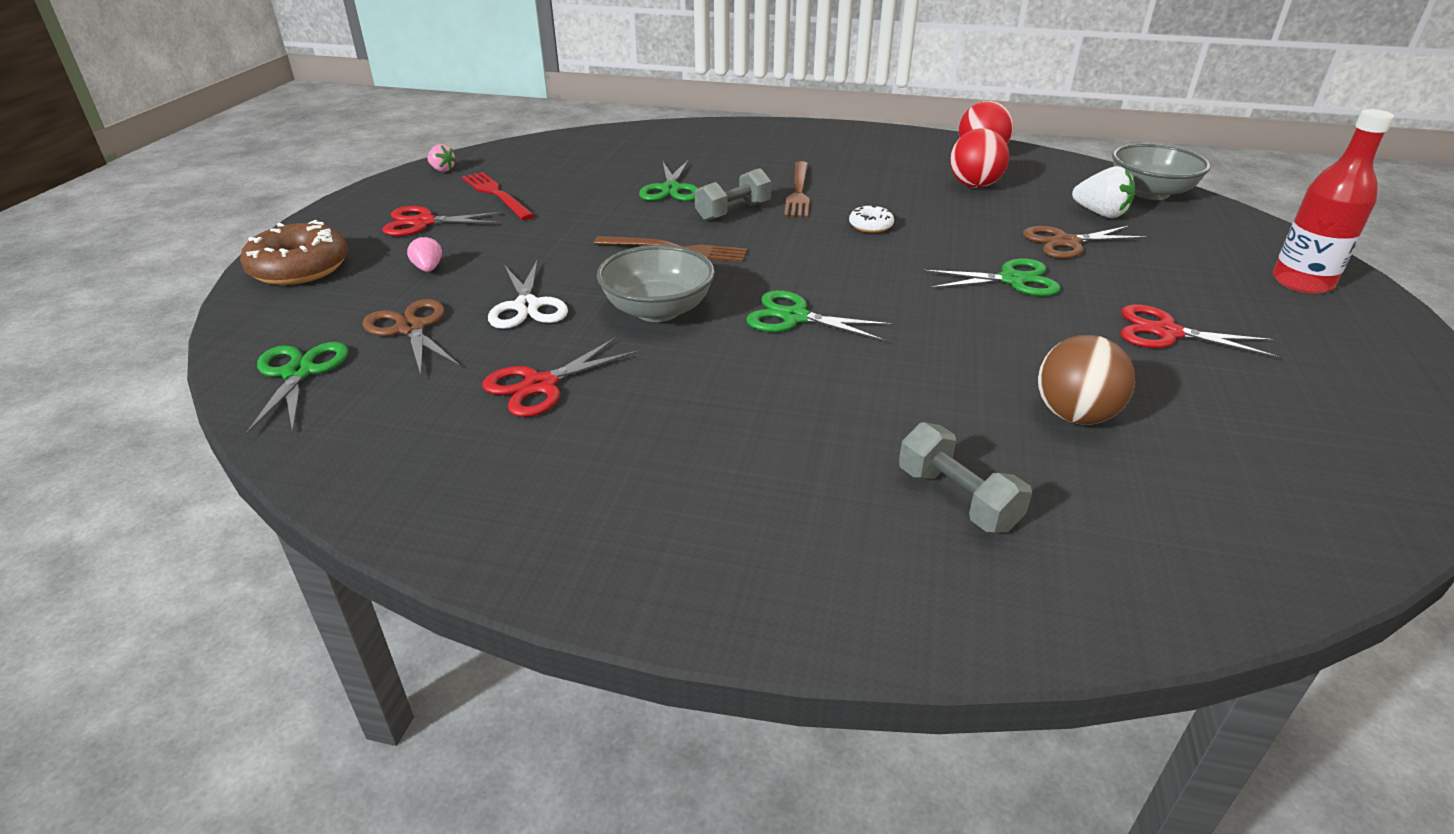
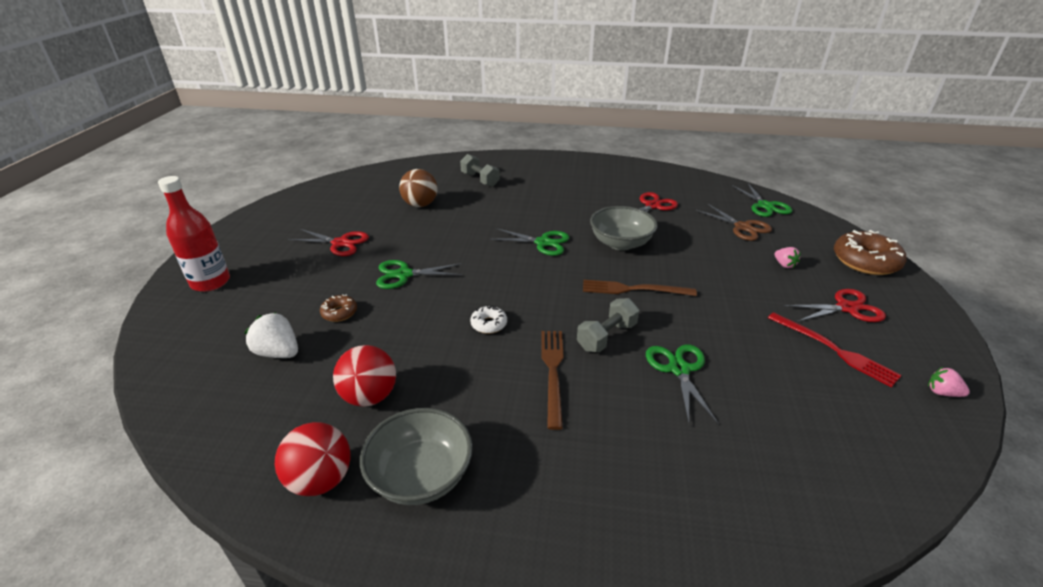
camera: 175 degrees right, 0 degrees up
white scissors [488,261,568,329] -> none
brown scissors [1023,225,1149,259] -> brown donut [320,294,357,322]
grey bowl [1112,143,1211,200] -> grey bowl moved to [360,408,473,505]

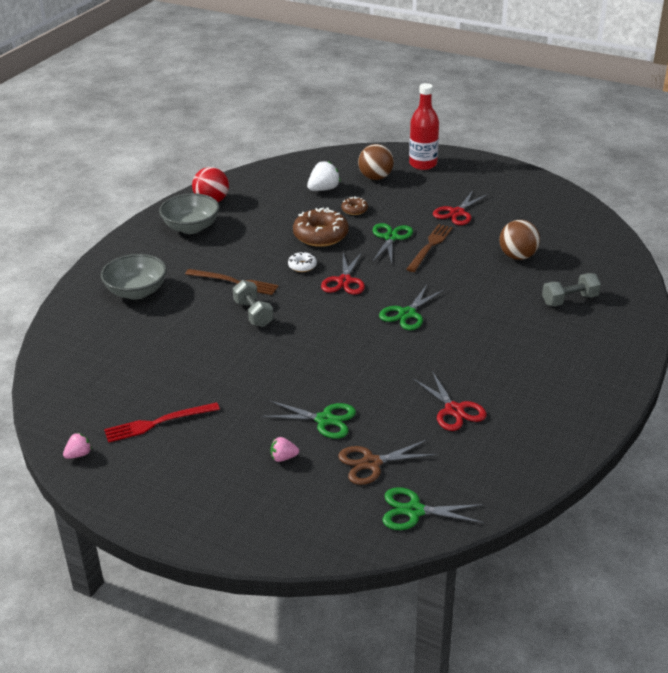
camera: 110 degrees right, 0 degrees up
red ball [333,345,396,407] -> none
brown fork [583,280,697,296] -> brown fork moved to [406,224,453,272]
grey bowl [590,206,658,251] -> grey bowl moved to [101,254,167,300]
green scissors [646,344,719,424] -> green scissors moved to [262,400,356,439]
red scissors [784,289,886,322] -> red scissors moved to [321,252,365,295]
brown donut [834,230,907,275] -> brown donut moved to [293,207,349,247]
none -> brown ball [358,144,394,180]

